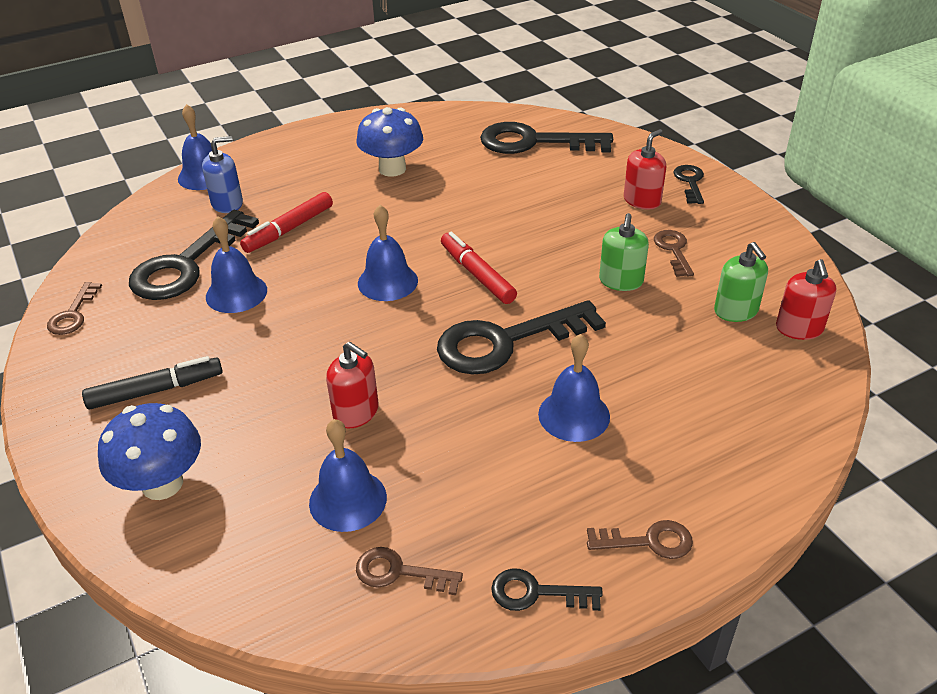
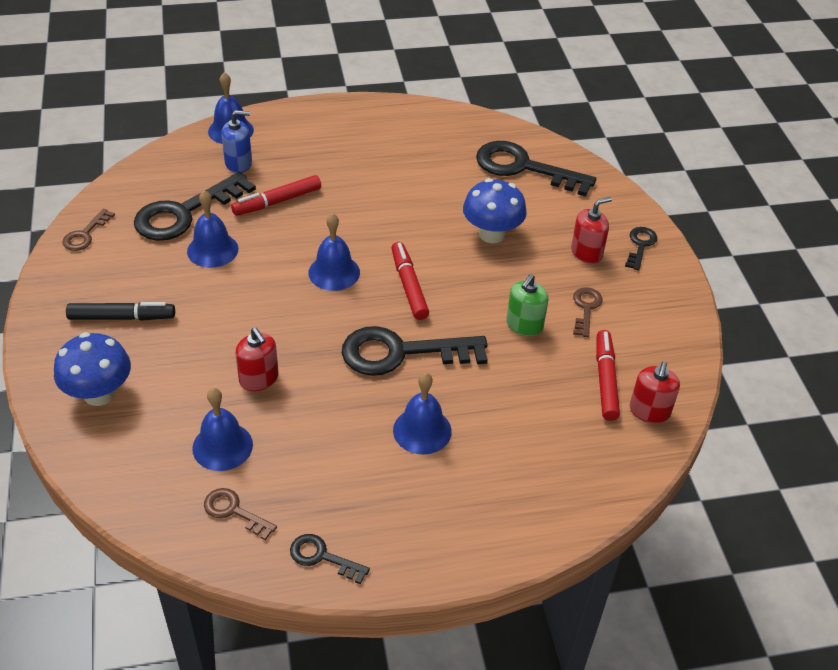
camera: 15 degrees right, 5 degrees up
blue mushroom [357,107,423,177] -> blue mushroom moved to [463,178,527,243]
brown key [587,520,693,559] -> none
green soap dispenser [714,242,768,322] -> red marker [596,330,620,421]

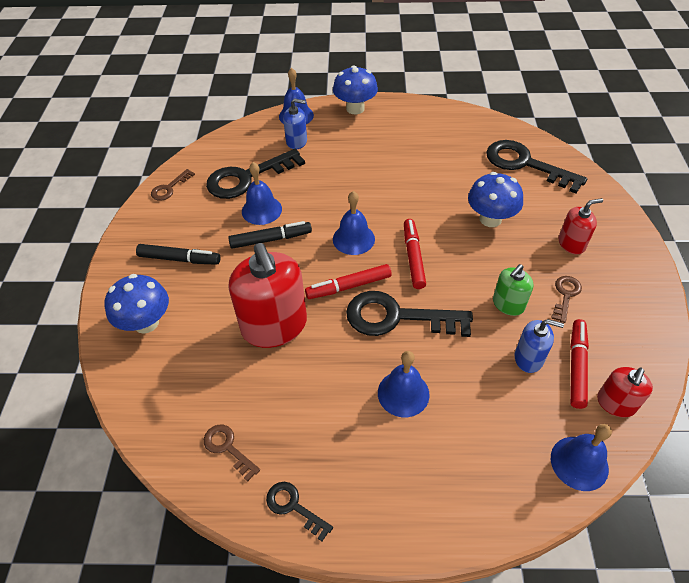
camera: 15 degrees right, 5 degrees up
blue bell [192,388,253,471] -> blue bell moved to [551,424,612,491]
red marker [231,175,321,216] -> red marker moved to [305,264,392,299]
red soap dispenser [235,328,279,391] -> red soap dispenser [229,243,307,348], size x1.96
black key [625,227,657,270] -> none
none -> black marker [228,221,312,249]
none -> blue mushroom [333,65,378,114]
none -> blue soap dispenser [515,319,564,373]

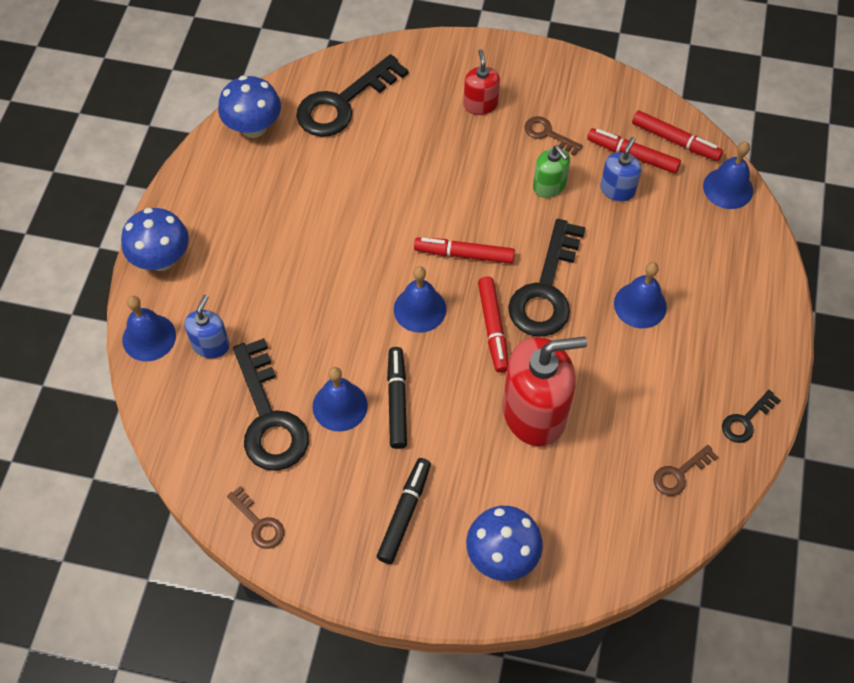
camera: 80 degrees left, 10 degrees up
blue mushroom [468,172,523,227] -> blue mushroom moved to [218,75,281,138]
red soap dispenser [597,367,653,417] -> red marker [632,111,723,161]

